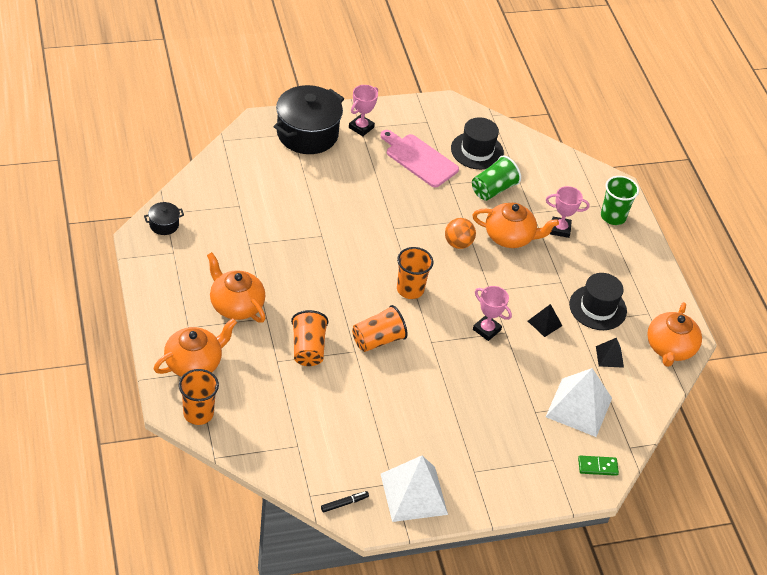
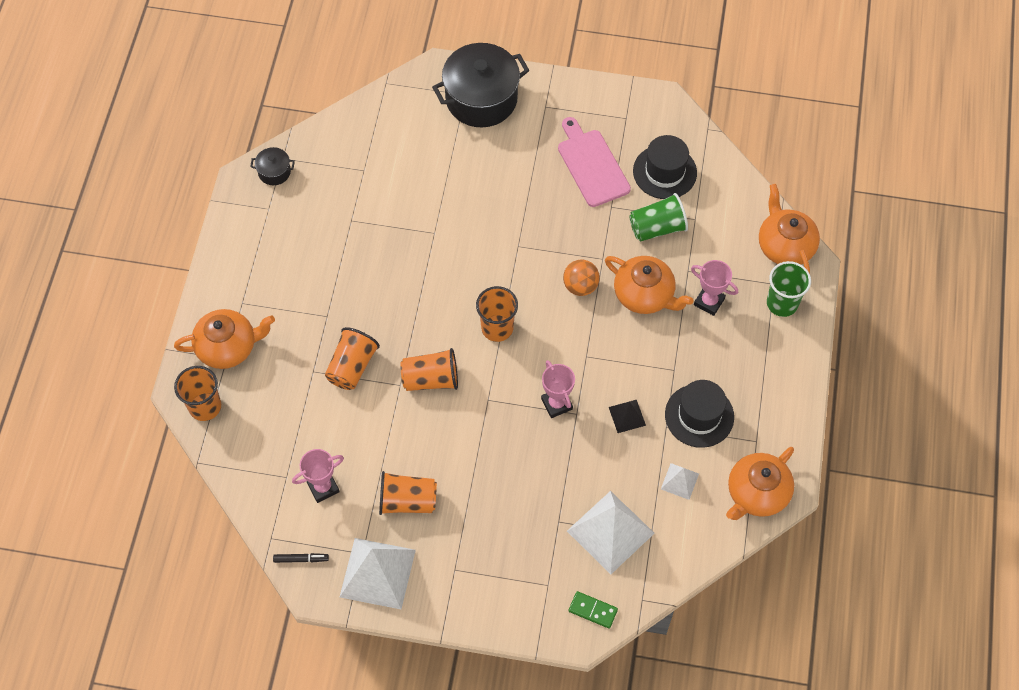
camera: 30 degrees right, 15 degrees up
orange teapot [207,252,266,323] -> orange teapot moved to [759,184,820,274]
pink trophy [349,85,378,136] -> pink trophy moved to [292,449,344,503]
black pyramid [596,338,624,368] -> white pyramid [661,463,699,500]
none -> orange cup [379,471,437,515]

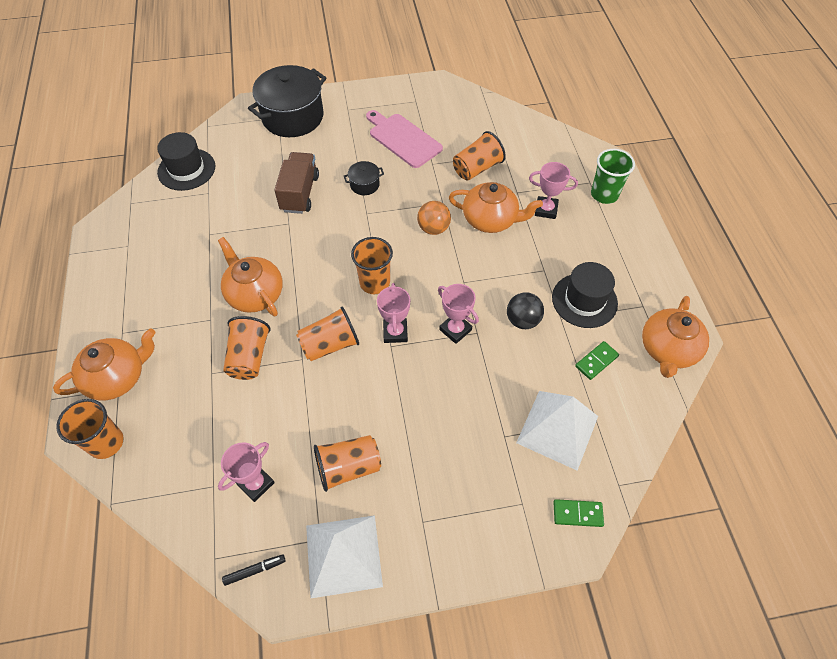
camera: 20 degrees left, 5 degrees down
black pot [250,147,295,185] -> black pot moved to [344,161,384,195]
black pyramid [609,400,646,433] -> black ball [507,293,544,329]
green cup [629,193,688,242] -> orange cup [453,131,506,181]
black hat [633,135,697,199] -> black hat moved to [157,132,215,191]
white pyramid [661,463,699,500] -> green domino [575,341,619,380]
orange teapot [759,184,820,274] -> orange teapot moved to [218,237,283,316]
none -> brown truck [274,152,319,214]
none -> pink trophy [377,283,411,343]

